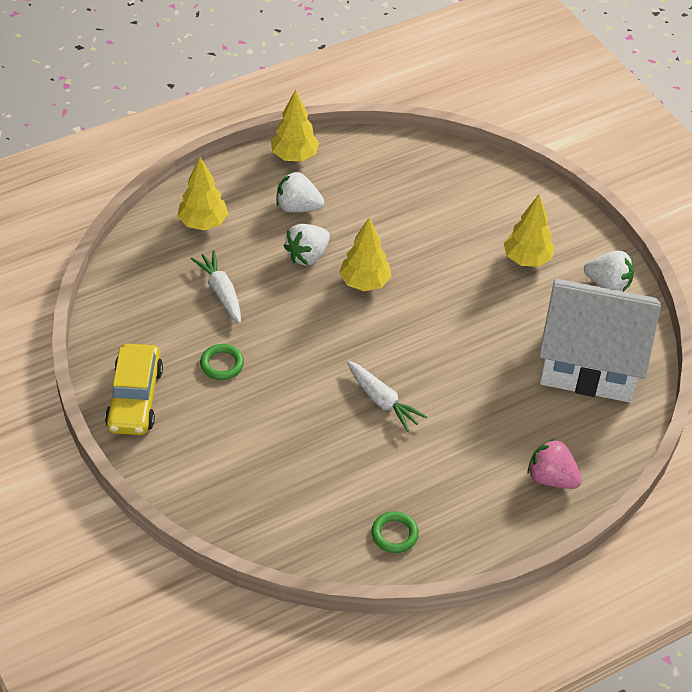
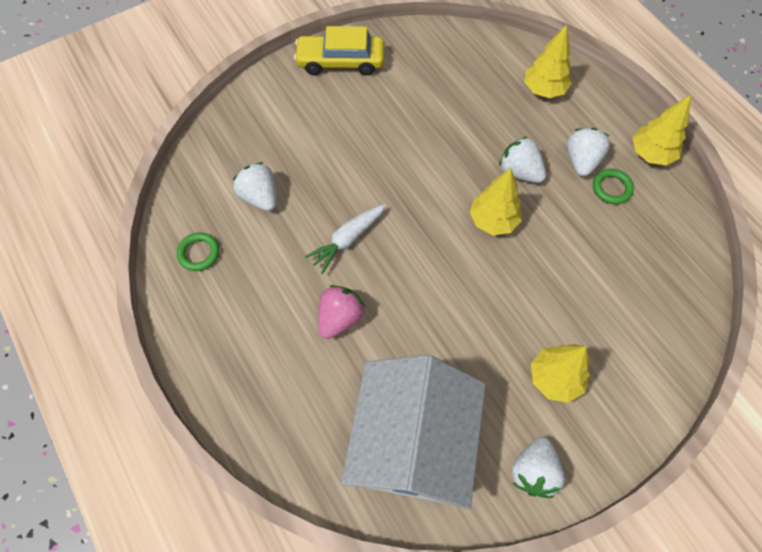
camera: 90 degrees right, 15 degrees up
white carrot [191,250,241,323] -> none
green ring [200,344,244,380] -> green ring moved to [593,169,634,204]
pink strawberry [528,438,582,489] -> pink strawberry moved to [318,285,365,339]
none -> white strawberry [233,162,276,211]

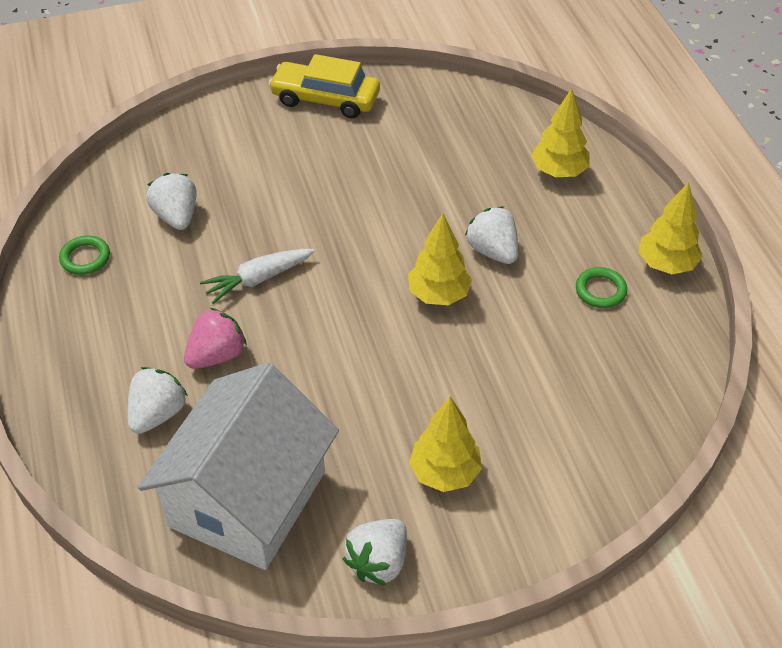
camera: 15 degrees right, 15 degrees down
white strawberry [567,128,610,176] -> white strawberry moved to [127,367,188,434]

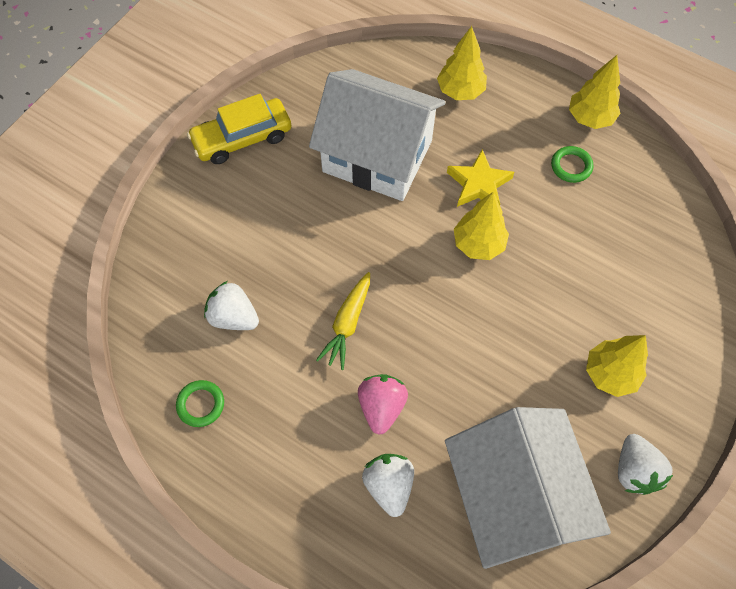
camera: 40 degrees left, 15 degrees up
white carrot [200,249,315,304] -> yellow carrot [316,272,370,370]
white strawberry [465,207,518,264] -> yellow star [447,149,514,207]
none -> white house [309,69,446,201]

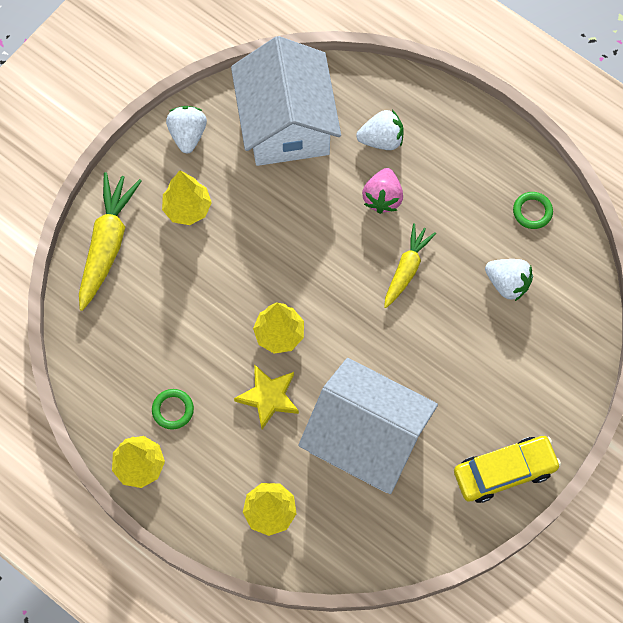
camera: 175 degrees left, 5 degrees up
white strawberry [362,454,414,517] -> white strawberry turned 90 degrees counterclockwise [356,110,404,150]
none -> yellow carrot [79,172,142,311]

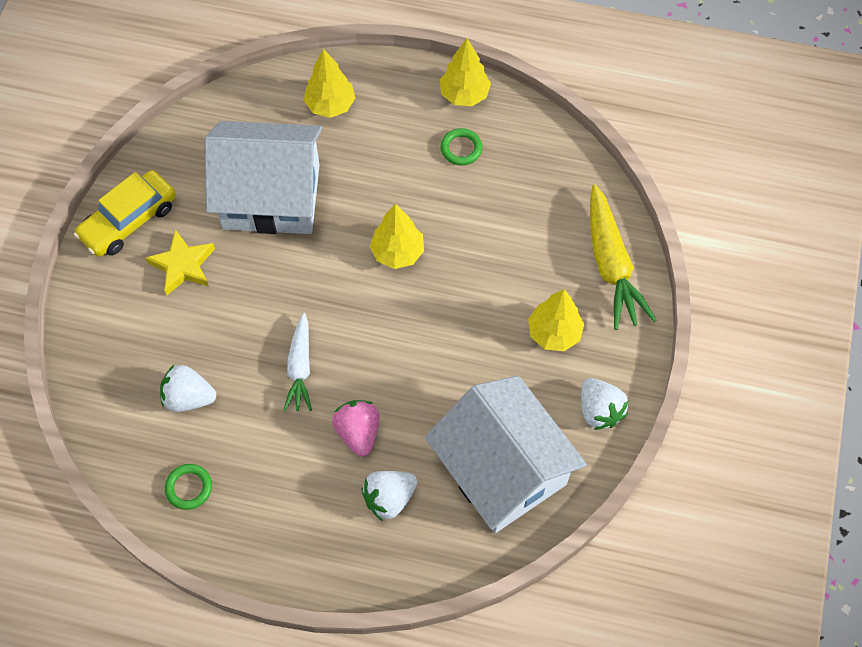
camera: 155 degrees right, 5 degrees down
yellow star [234,364,299,429] -> yellow star moved to [145,229,215,295]
yellow carrot [384,223,436,308] -> white carrot [283,313,312,411]

